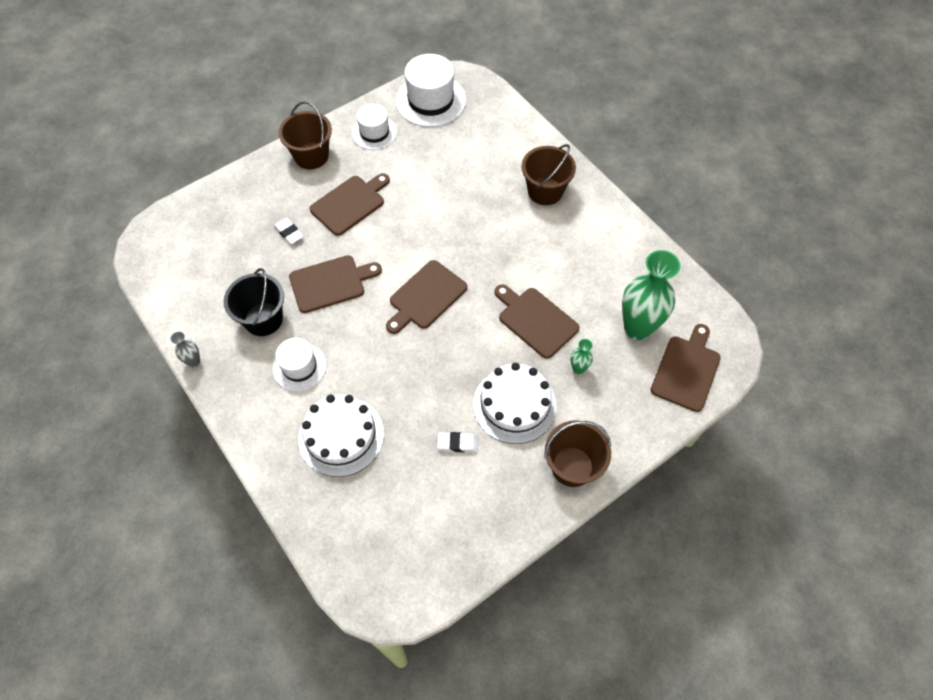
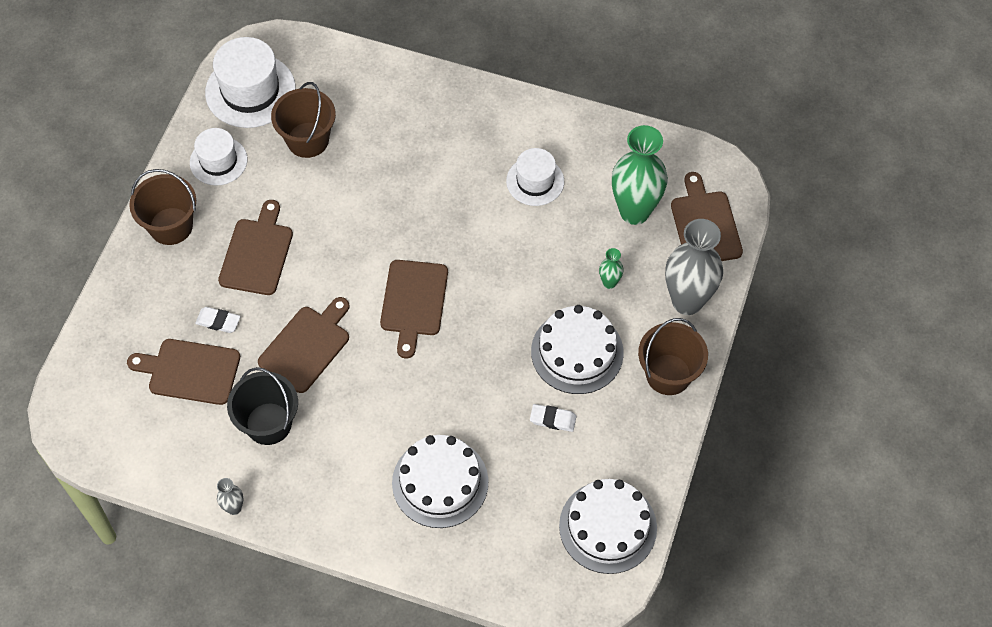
camera: 35 degrees left, 0 degrees up
white hat [272,338,327,391] -> white hat moved to [506,148,564,206]
white eraser [437,432,478,452] -> white eraser turned 45 degrees clockwise [530,404,577,432]
brown cutting board [494,284,579,359] -> brown cutting board moved to [127,339,240,405]
brown bucket [521,144,576,205] -> brown bucket moved to [271,82,336,158]
none -> white cake [559,479,657,574]
none -> grey vase [665,219,723,315]

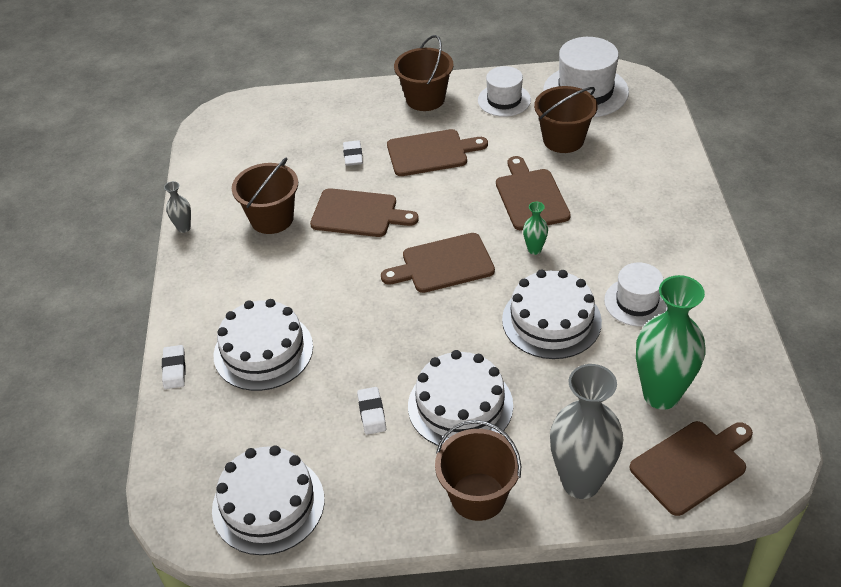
camera: 70 degrees right, 15 degrees down
brown cutting board [127,339,240,405] -> brown cutting board moved to [496,156,571,230]
black bucket [227,367,298,445] -> brown bucket [232,158,298,234]
green vase [599,248,624,289] -> green vase moved to [523,202,548,255]
none -> white eraser [162,345,186,389]
none -> white cake [502,270,602,359]

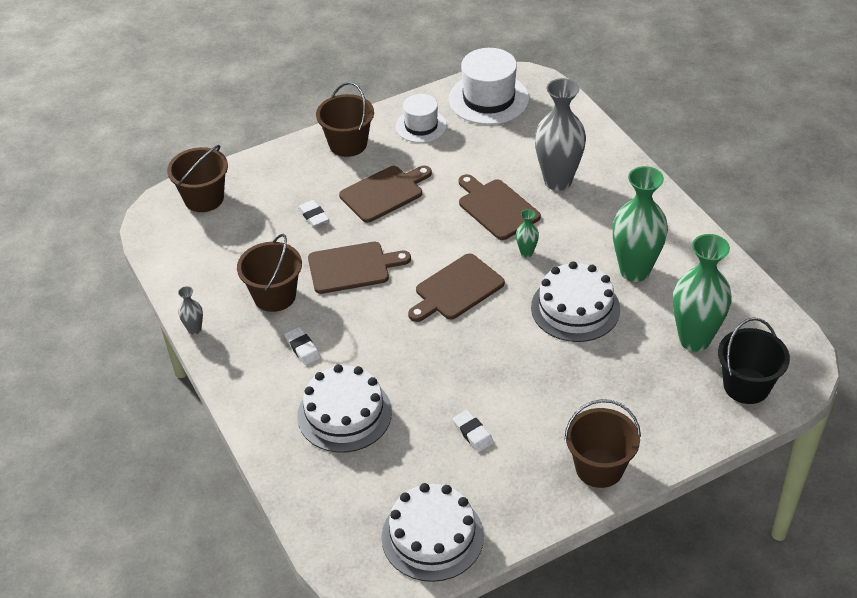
camera: 25 degrees left, 0 degrees up
white eraser [162,345,186,389] -> white eraser moved to [285,327,321,365]
white cake [408,350,513,446] -> none
brown bucket [534,86,598,153] -> brown bucket moved to [167,145,228,212]
grey vase [550,364,623,499] -> grey vase moved to [535,78,586,191]
white hat [604,263,668,326] -> green vase [613,166,668,282]
brown cutting board [630,421,753,516] -> black bucket [718,318,790,404]

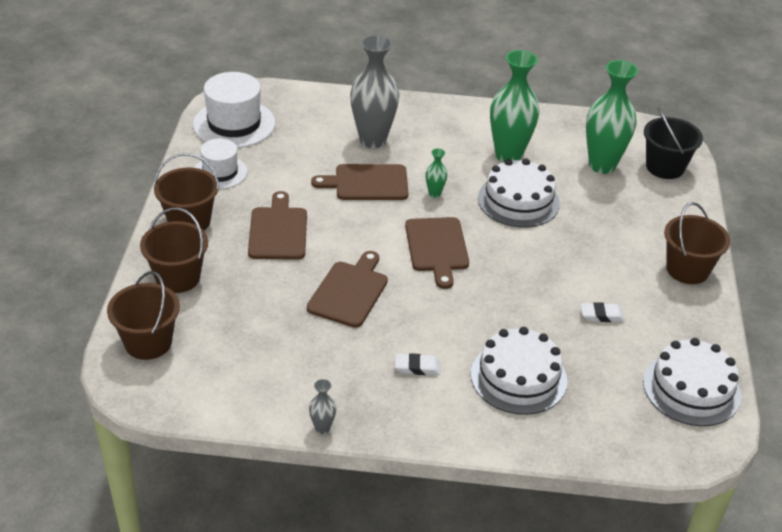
camera: 60 degrees left, 5 degrees down
brown bucket [237,234,302,312] -> brown bucket moved to [140,208,208,293]
white eraser [298,200,329,227] -> none

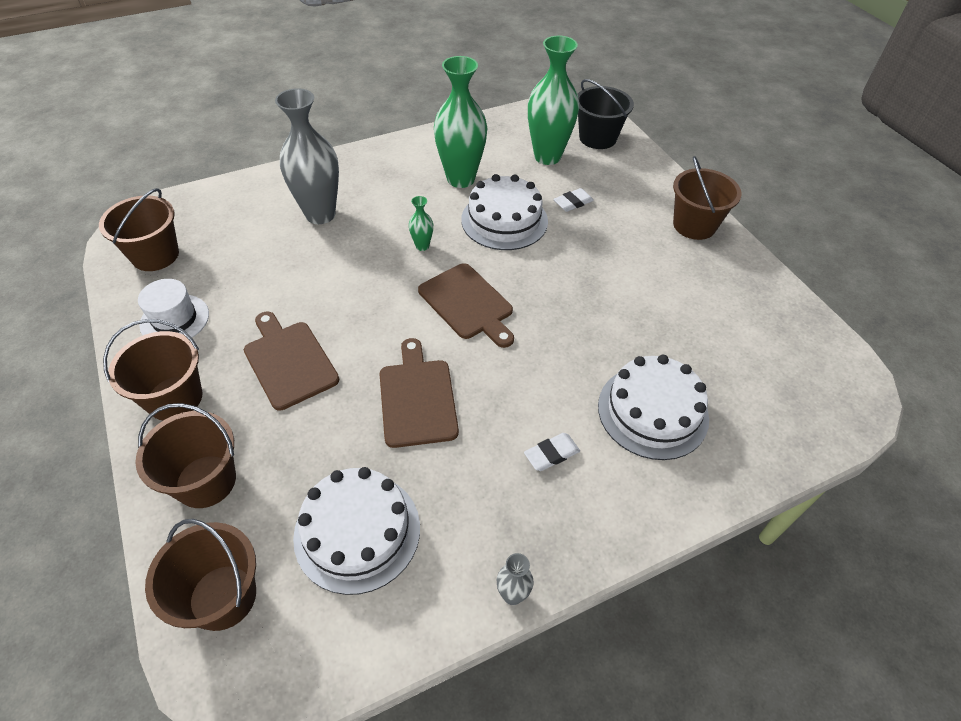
camera: 30 degrees left, 10 degrees up
white hat [193,72,275,148] -> brown bucket [99,188,179,271]
brown cutting board [311,164,409,200] -> none
white eraser [581,302,624,322] -> white eraser moved to [553,188,594,212]
white cake [643,338,741,426] -> white cake moved to [293,467,420,595]

